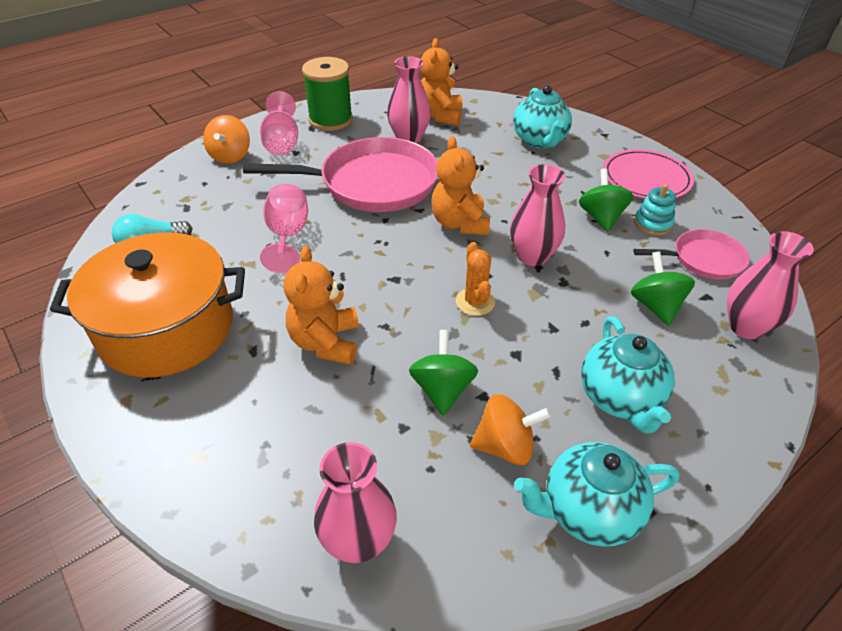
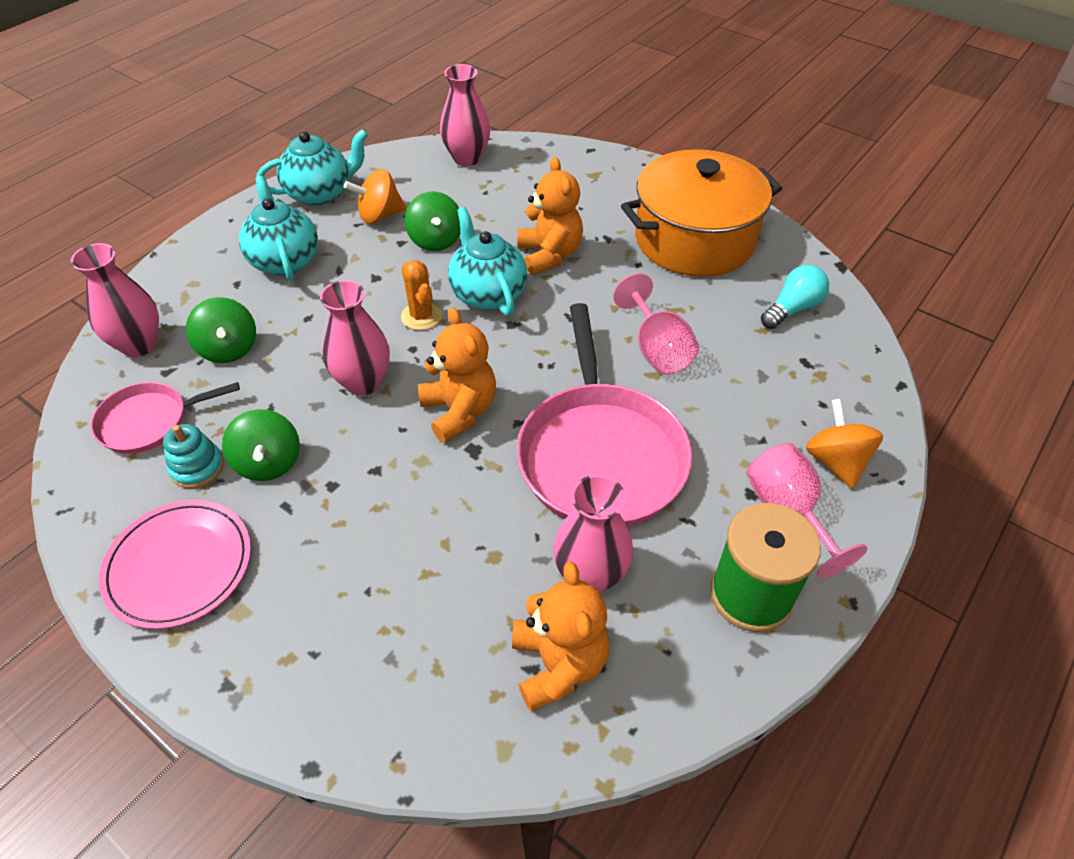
camera: 165 degrees right, 5 degrees up
pink pan [243,137,438,212] -> pink pan turned 75 degrees counterclockwise [517,303,692,526]
turquoise teapot [513,85,572,148] -> turquoise teapot moved to [448,207,527,316]

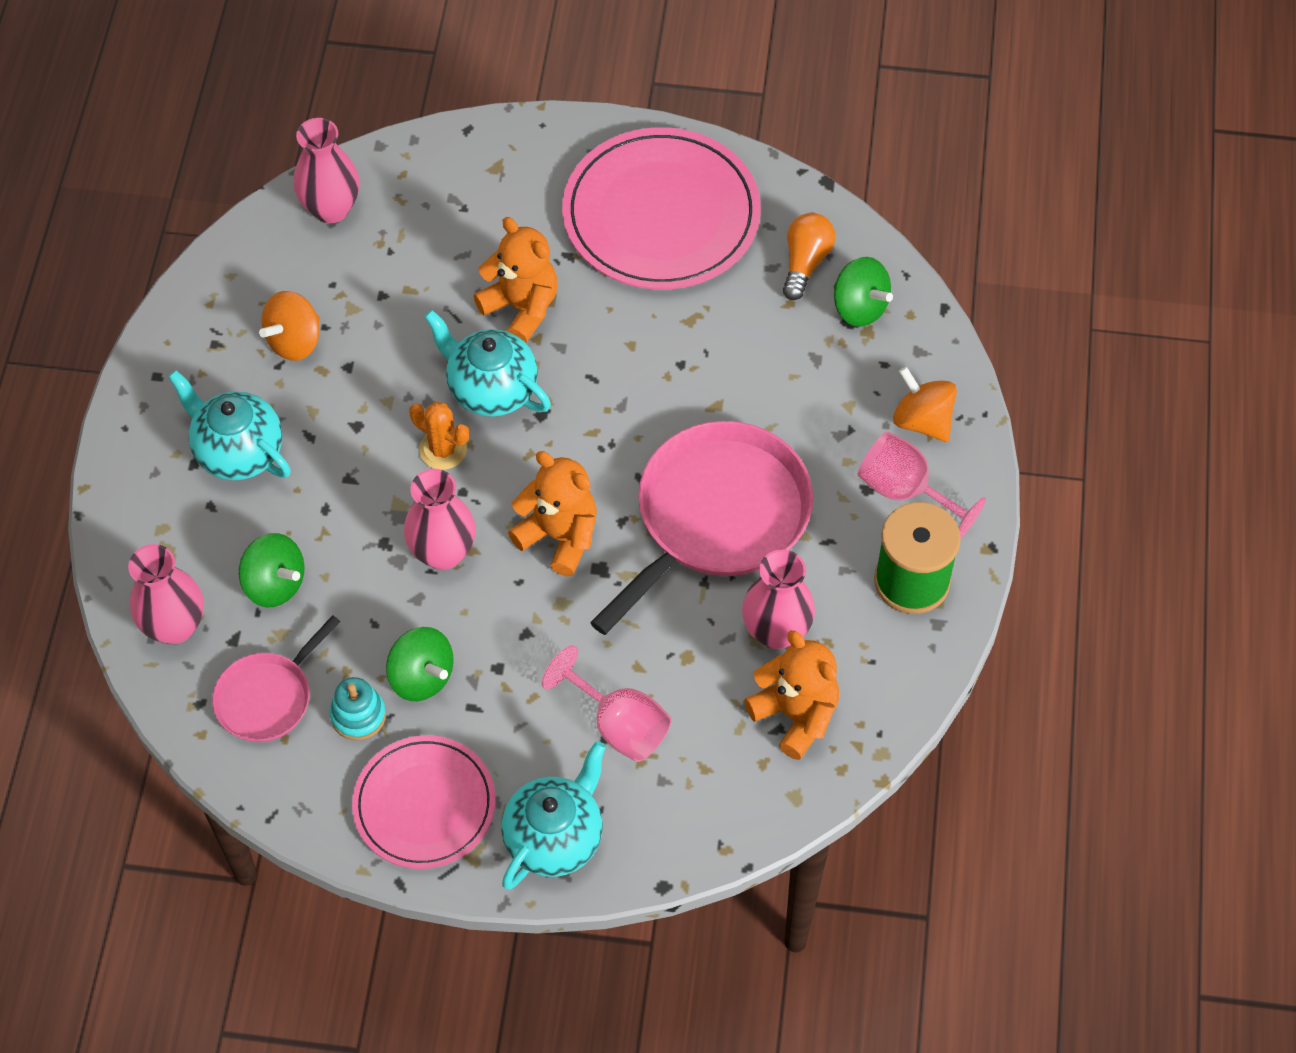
camera: 30 degrees left, 10 degrees up
turquoise teapot [256,129,368,206] -> turquoise teapot moved to [501,741,606,890]
green spinning top [404,192,460,251] -> green spinning top moved to [834,257,893,327]
pink pan [517,303,692,526] -> pink pan turned 105 degrees counterclockwise [590,421,813,635]
pink goblet [613,273,699,375] -> pink goblet moved to [542,645,671,762]
orange pot [621,149,782,277] -> pink plate [562,127,761,289]
turquoise light bulb [761,265,829,329] -> orange light bulb [783,213,835,300]

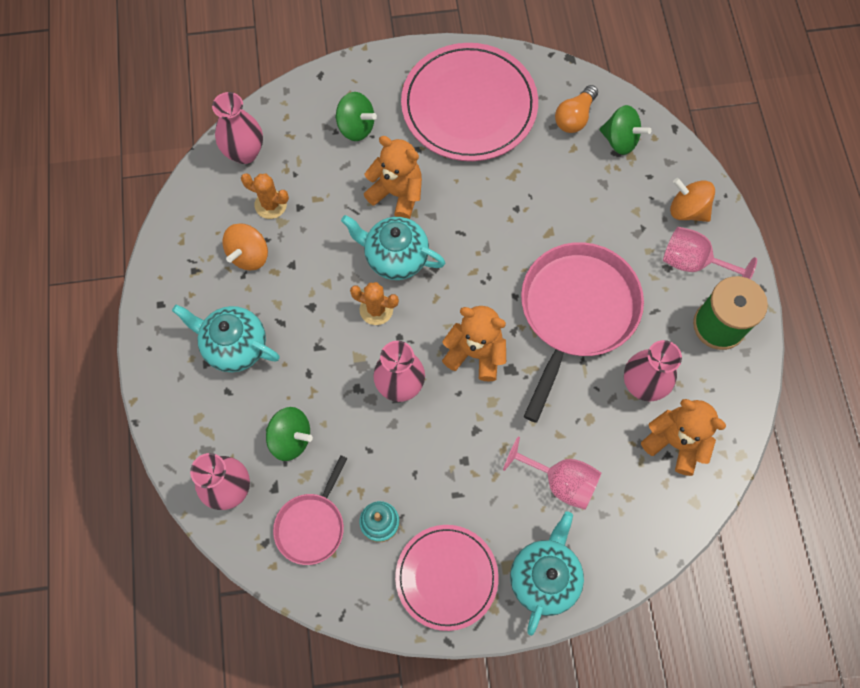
camera: 15 degrees left, 10 degrees up
green spinning top [386,627,454,701] -> green spinning top moved to [335,92,377,141]
orange light bulb [783,213,835,300] -> orange light bulb turned 150 degrees counterclockwise [555,85,598,133]
none -> orange cactus [241,174,289,219]

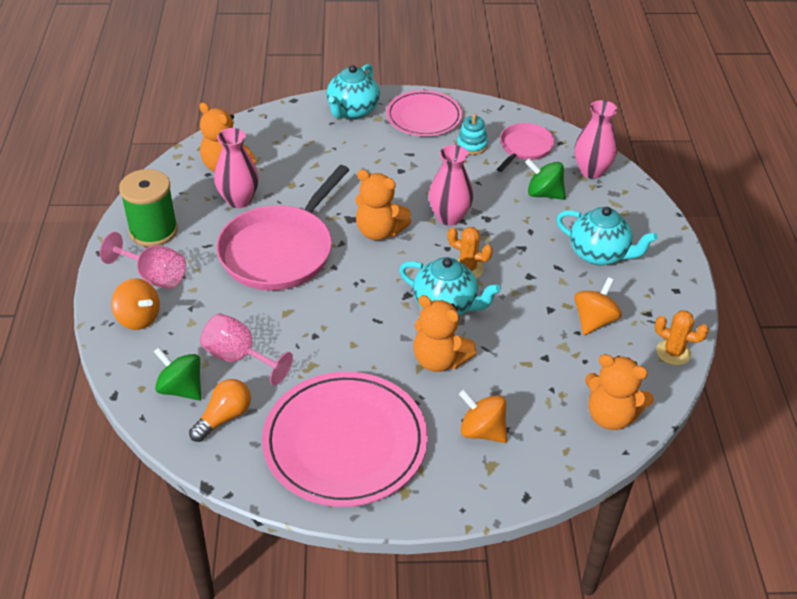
camera: 175 degrees left, 25 degrees down
pink vase [212,92,263,164] -> orange teddy bear [585,354,654,430]
orange cactus [241,174,289,219] -> orange cactus moved to [655,310,709,365]
green spinning top [335,92,377,141] -> orange spinning top [459,390,507,443]
pink goblet [503,436,601,510] -> pink goblet moved to [200,313,293,386]

